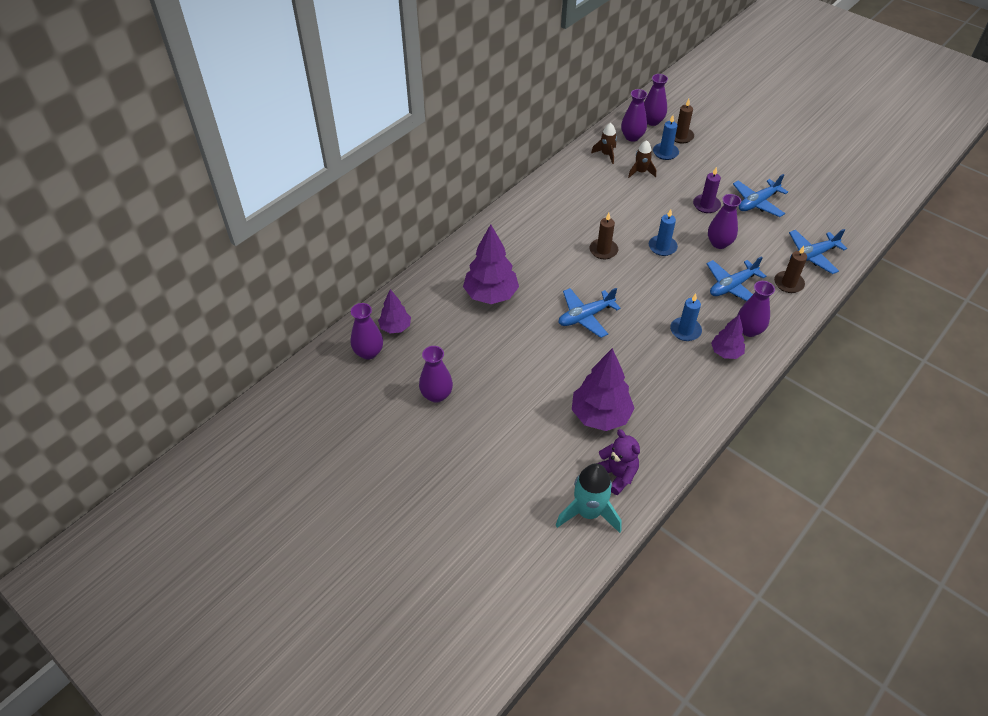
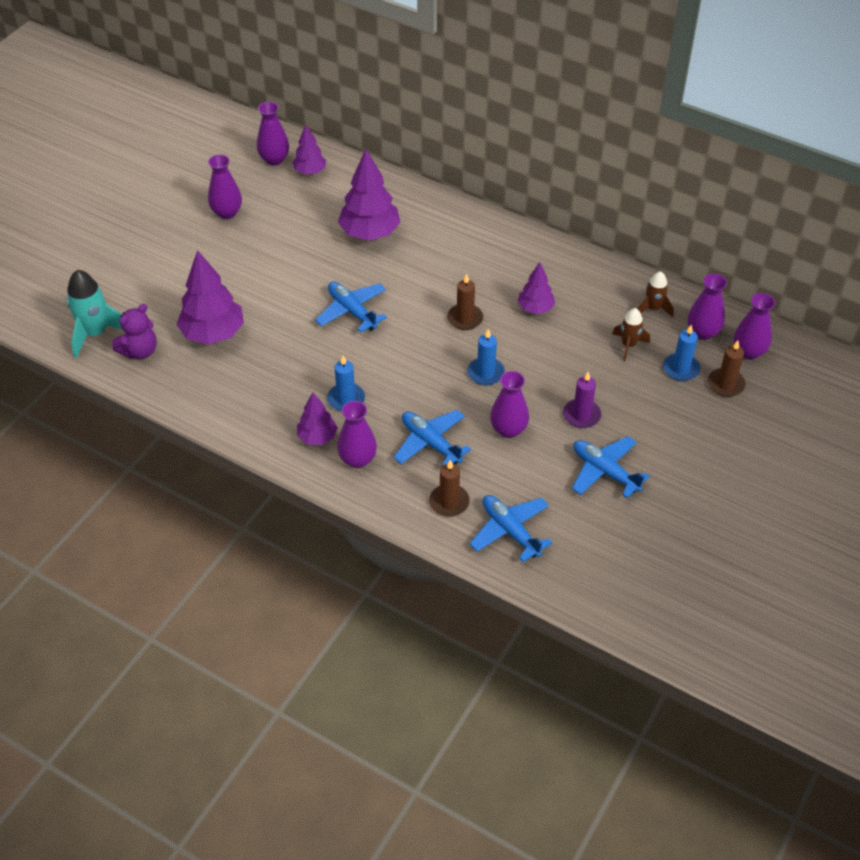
camera: 80 degrees right, 0 degrees up
none -> purple tree [518,262,555,314]

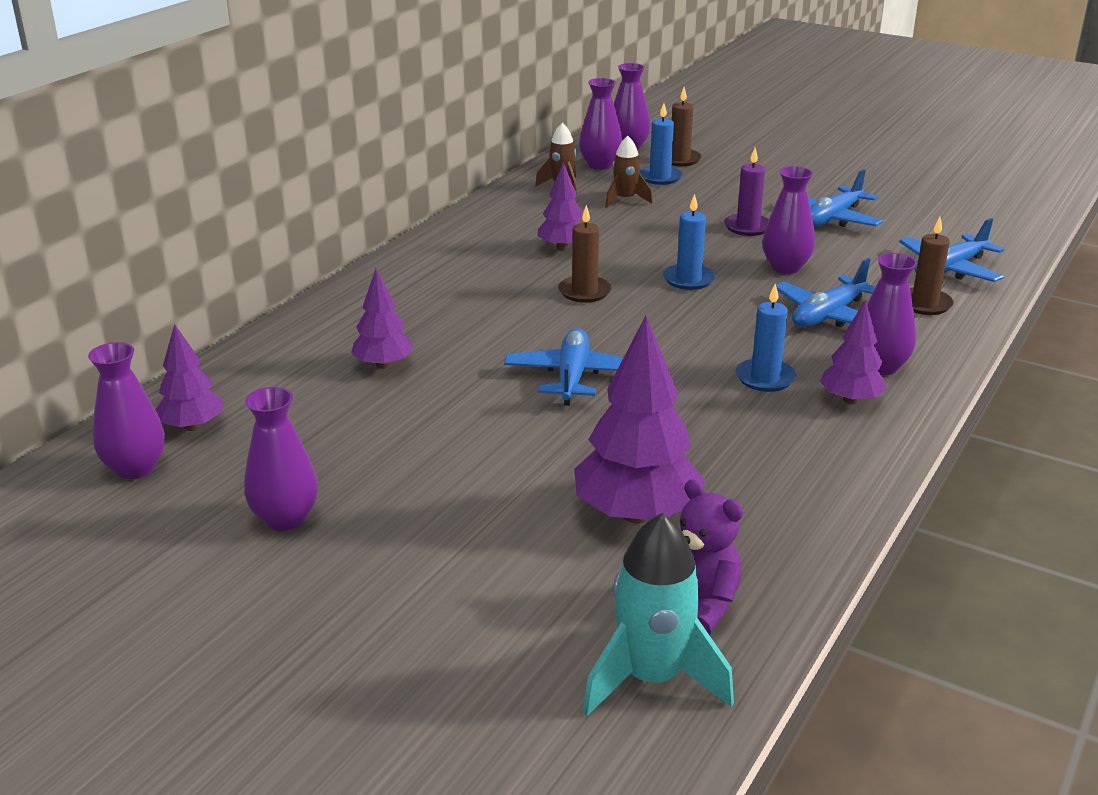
camera: 90 degrees left, 20 degrees down
blue plane [315,282,387,333] -> blue plane turned 135 degrees clockwise [504,328,623,406]
purple tree [338,149,401,241] -> purple tree [351,269,414,369], size x0.58

